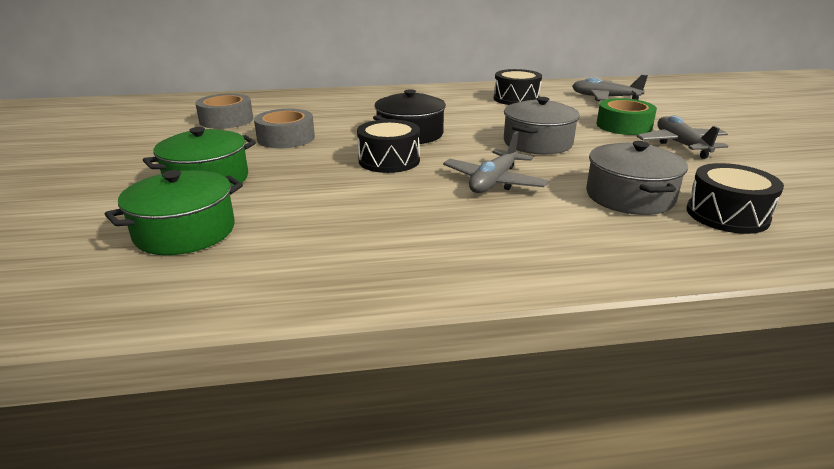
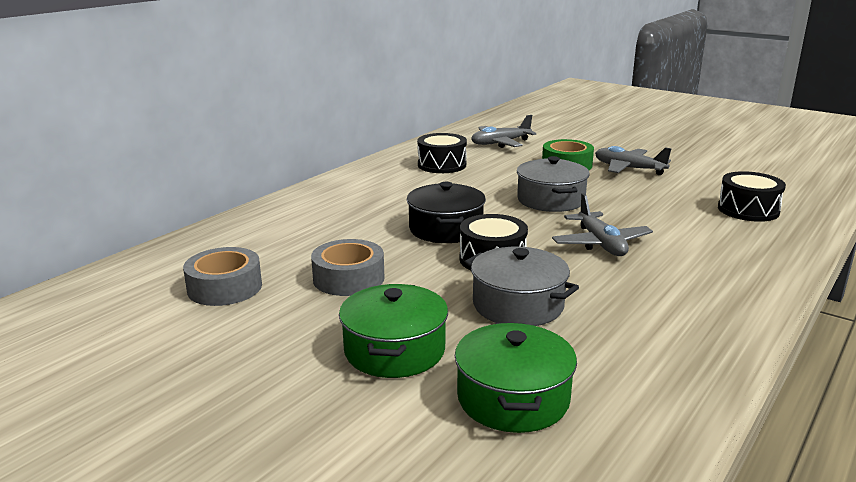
camera: 45 degrees left, 5 degrees down
grey pot [586,141,688,215] -> grey pot moved to [465,247,579,326]

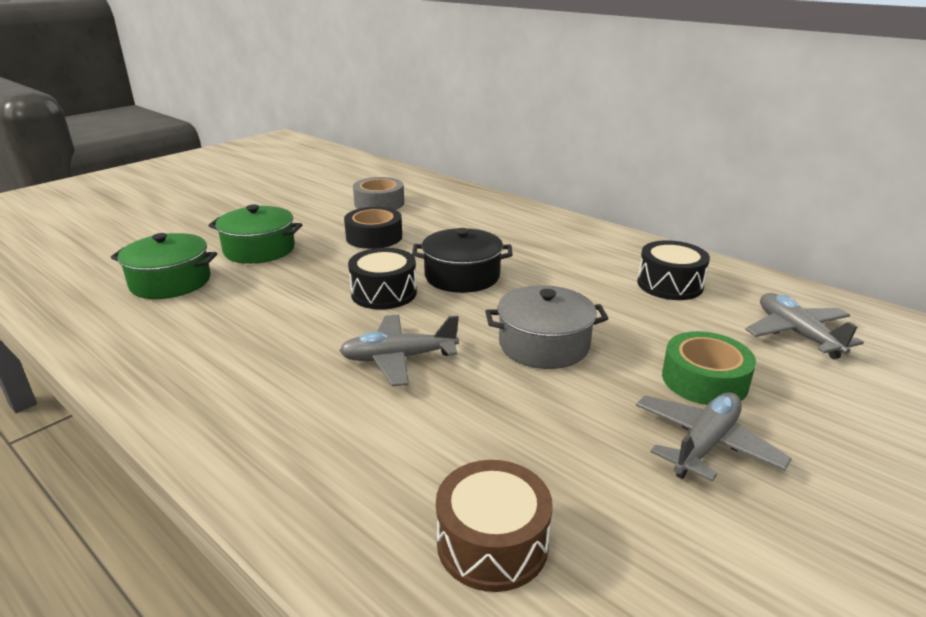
camera: 95 degrees right, 5 degrees up
grey tape [311,239,385,296] -> black tape [344,207,402,249]
grey pot [465,247,579,326] -> none
black drum [718,171,786,222] -> brown drum [436,460,553,592]

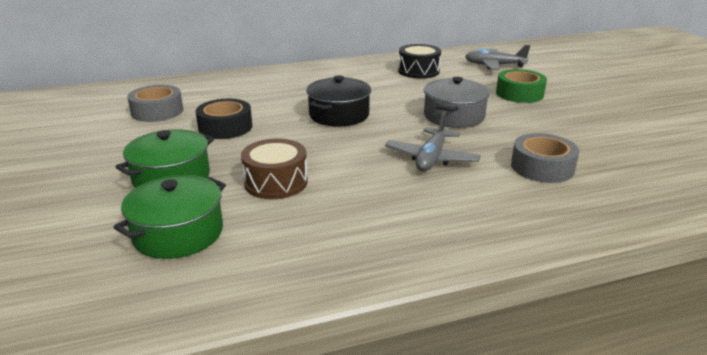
camera: 60 degrees left, 0 degrees up
black drum [348,248,417,309] -> none
brown drum [436,460,553,592] -> brown drum moved to [241,139,308,199]
grey plane [636,392,792,482] -> none
none -> grey tape [511,133,579,183]

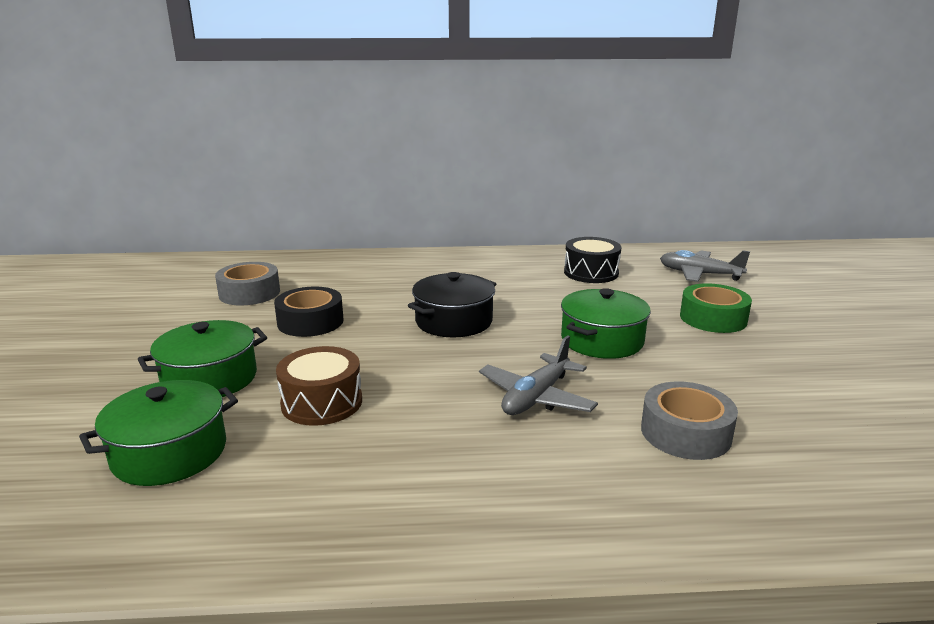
camera: 15 degrees right, 5 degrees down
grey pot [424,77,490,128] -> green pot [561,288,651,359]

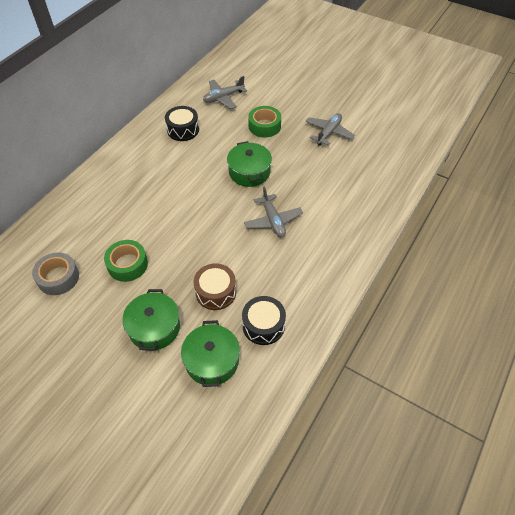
camera: 55 degrees left, 30 degrees up
black tape [274,286,344,337] -> green tape [104,240,148,282]
black pot [408,272,496,337] -> none
grey tape [641,381,738,460] -> none
none -> black drum [242,296,286,345]
none -> grey plane [305,113,355,146]

